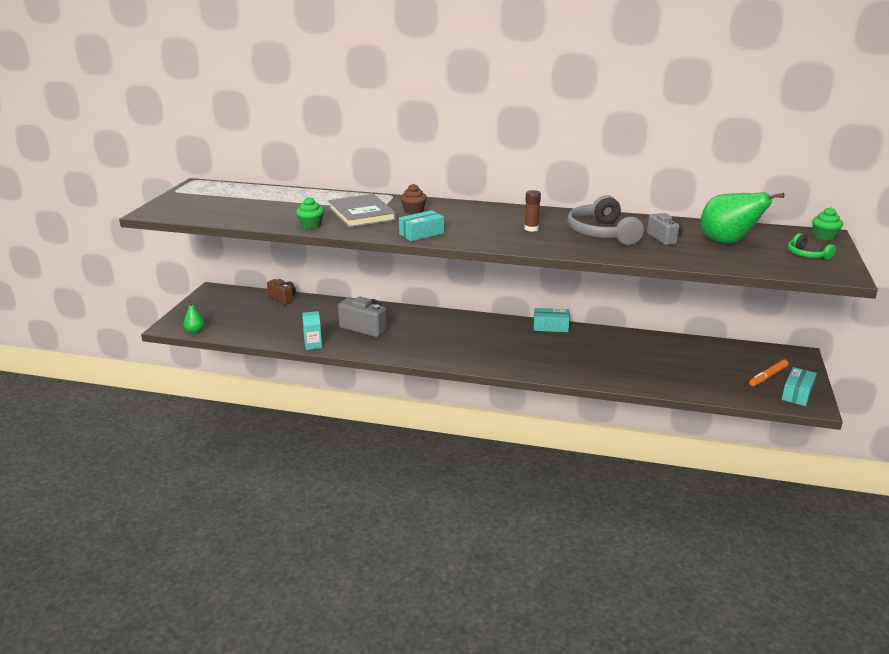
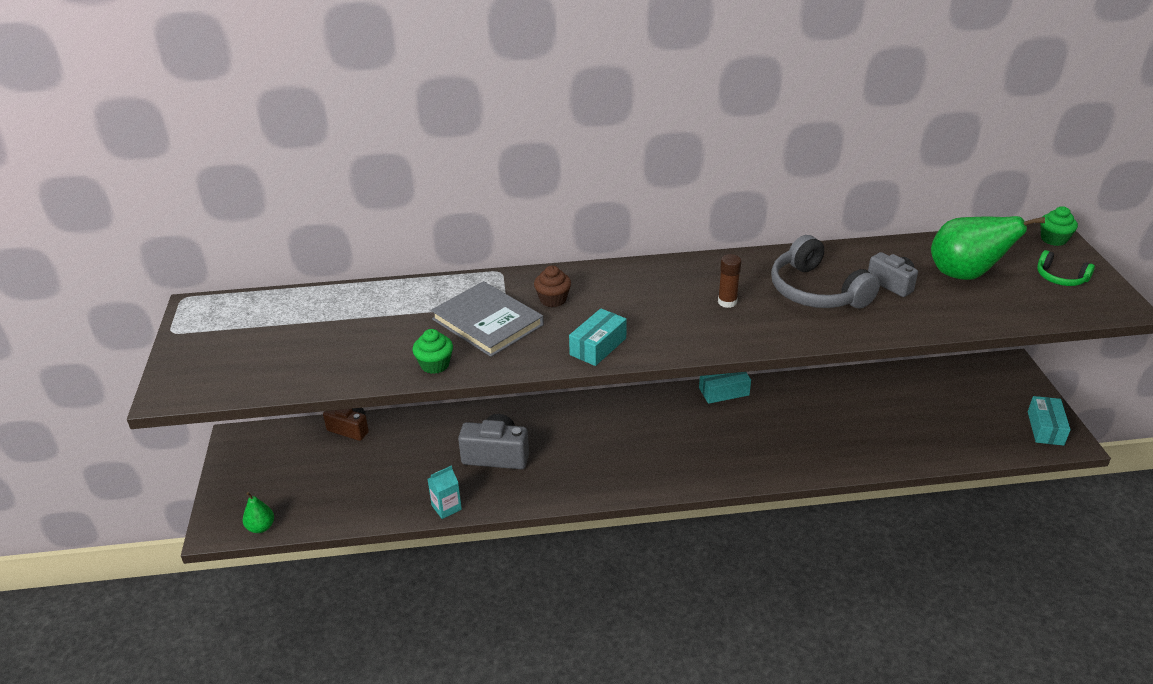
camera: 20 degrees left, 10 degrees up
orange marker [749,359,789,386] -> none

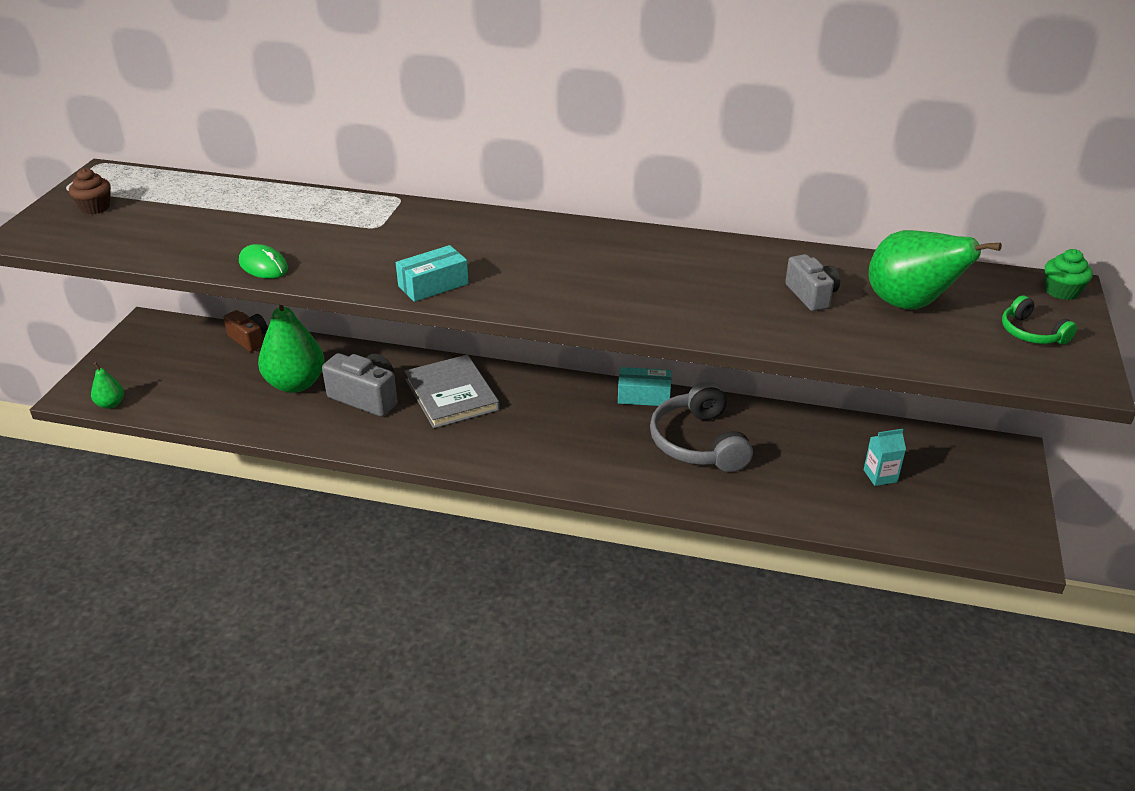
camera: 20 degrees right, 0 degrees up
green cupcake [412,329,453,374] -> green mouse [239,244,288,279]
turquoise carton [428,466,462,519] -> turquoise carton moved to [863,429,906,486]
grey book [431,281,544,357] -> grey book moved to [404,355,500,429]
brown cupcake [534,265,571,307] -> brown cupcake moved to [69,168,111,214]
brown glue stick [718,254,741,308] -> none
grey headphones [771,235,880,308] -> grey headphones moved to [650,381,753,472]
turquoise box [1028,396,1071,446] -> none
none -> green pear [258,305,325,393]

